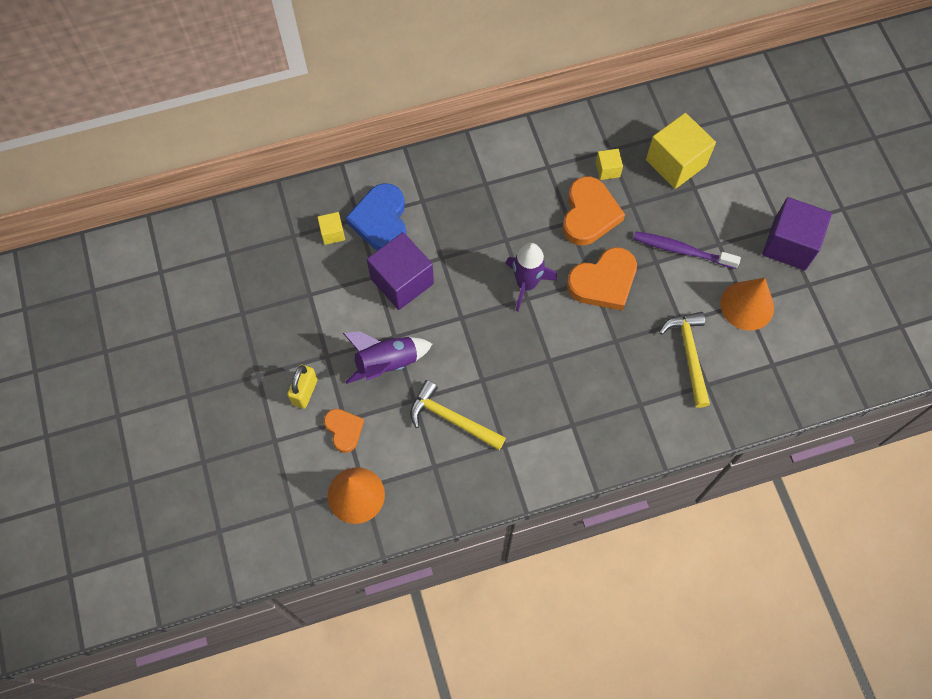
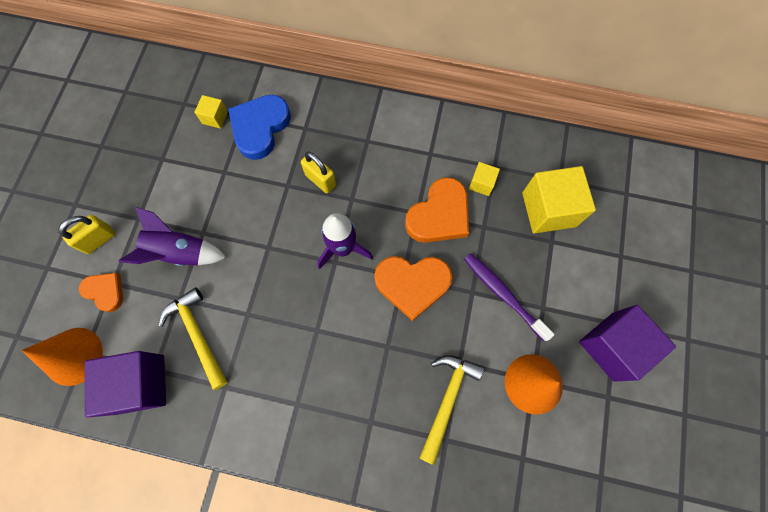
camera: 30 degrees right, 5 degrees up
orange heart [324,409,364,453] -> orange heart turned 60 degrees counterclockwise [79,273,123,312]
purple cube [367,232,434,310] -> purple cube moved to [85,351,166,417]
none -> yellow padlock [301,151,336,193]

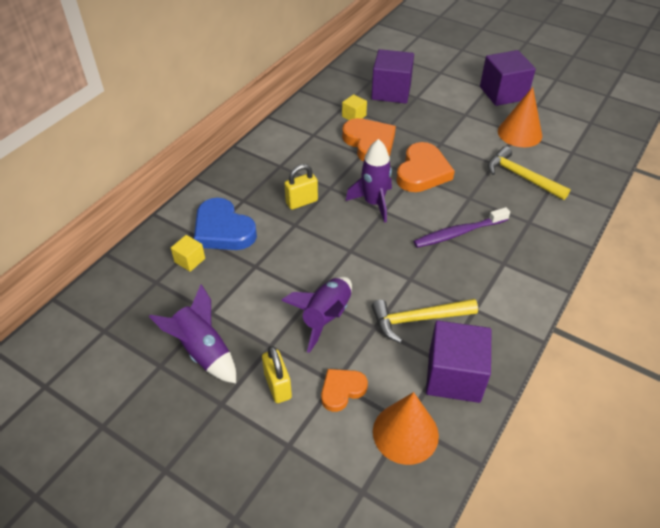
camera: 70 degrees left, 25 degrees down
purple toothbrush [464,253,555,342] -> purple toothbrush moved to [414,207,510,248]
yellow cube [522,166,596,233] -> purple cube [371,49,414,104]
none -> purple rocket [149,284,236,383]

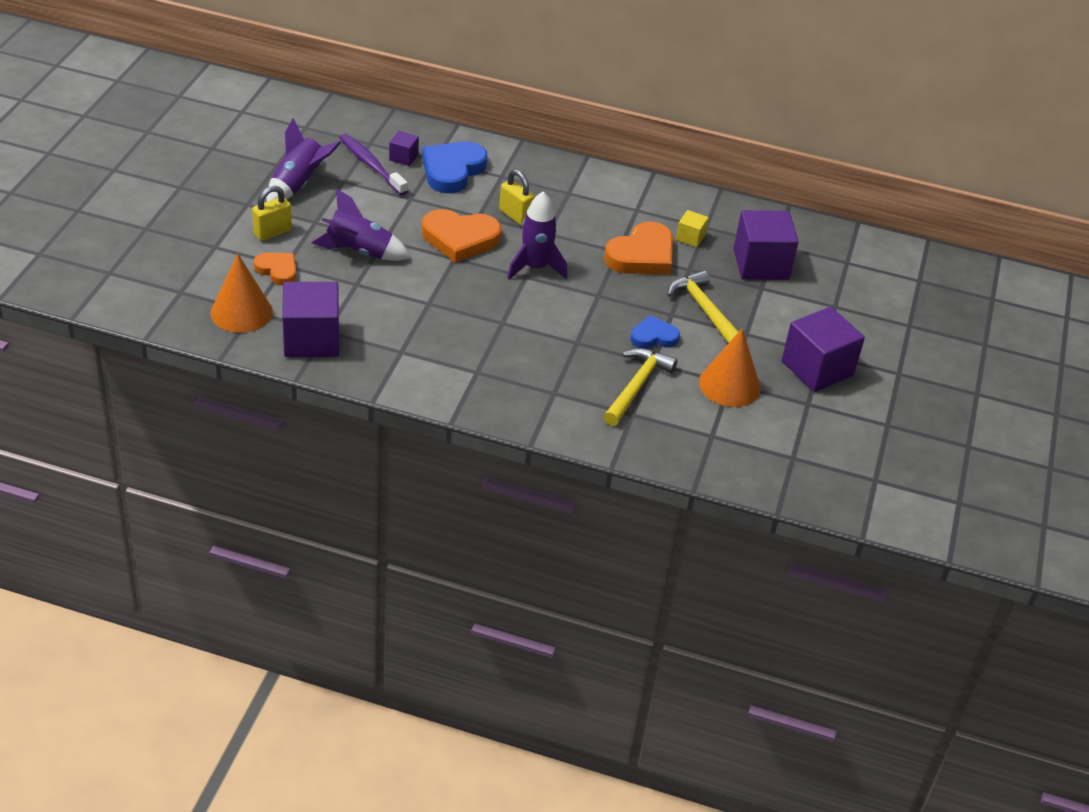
camera: 70 degrees right, 5 degrees down
yellow cube [171,235,205,272] -> purple cube [389,131,419,166]
yellow hammer [372,299,478,343] -> yellow hammer moved to [667,270,739,343]
orange heart [396,142,455,192] -> orange heart moved to [422,209,501,263]
purple toothbrush [414,207,510,248] -> purple toothbrush moved to [339,134,408,195]
none -> blue heart [631,315,680,349]

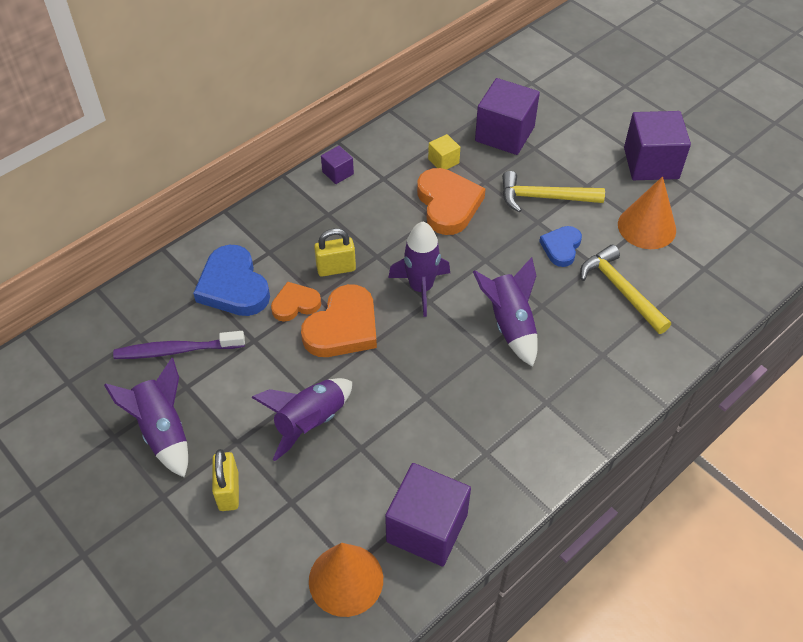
camera: 55 degrees left, 10 degrees up
orange heart [254,253,296,285] -> orange heart moved to [271,282,321,322]
purple cube [389,131,419,166] -> purple cube moved to [321,146,354,184]
none -> purple rocket [473,257,538,367]

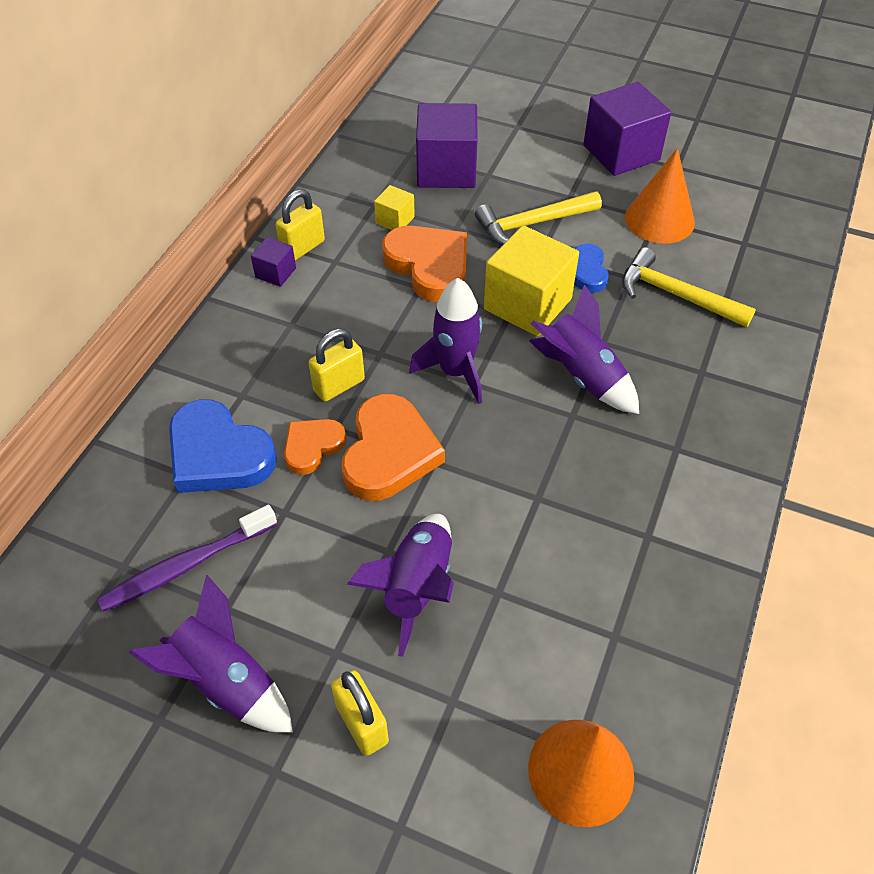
camera: 25 degrees left, 0 degrees up
purple cube [385,463,471,567] -> none
none -> yellow padlock [276,189,325,261]
none -> yellow cube [484,225,579,336]

